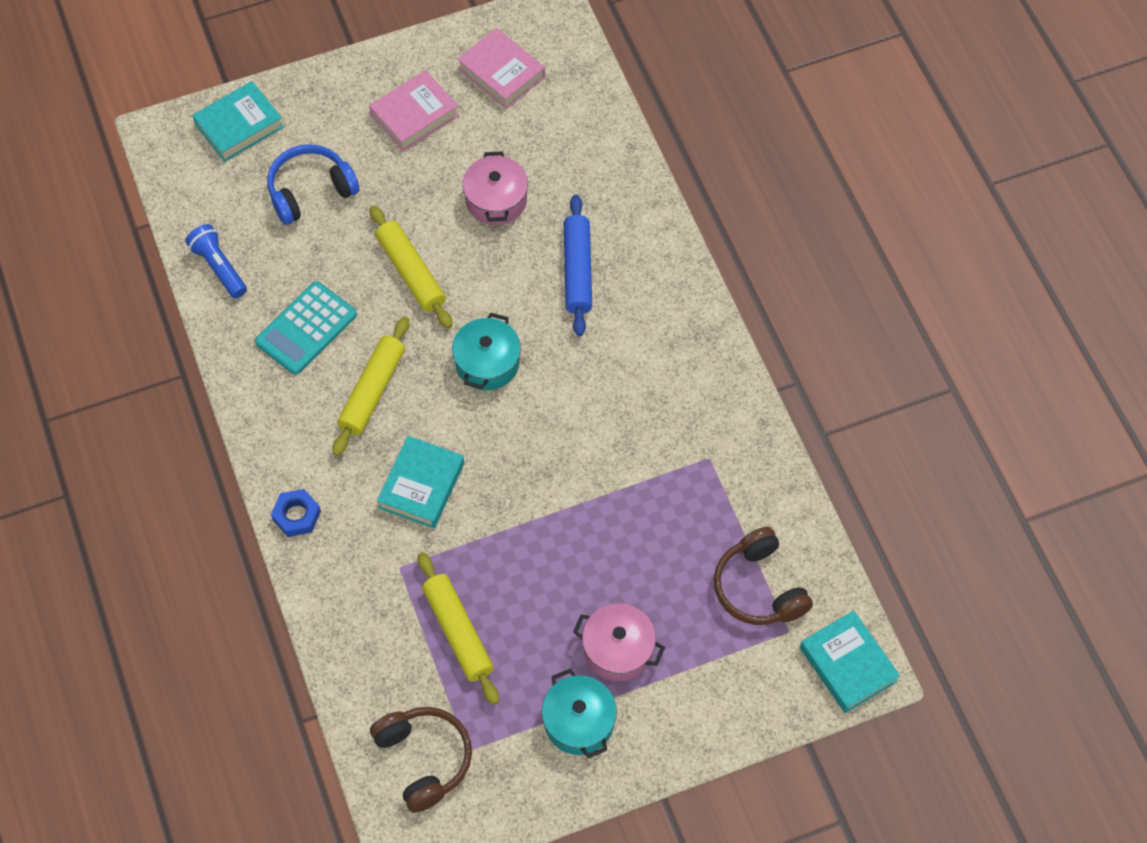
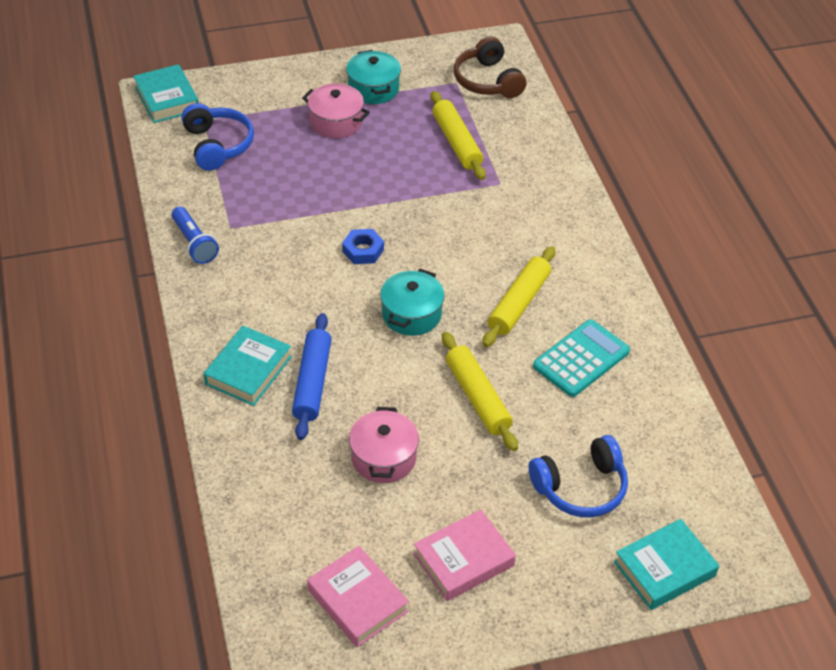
camera: 175 degrees left, 15 degrees down
blue flashlight [185,224,247,298] -> blue flashlight moved to [171,207,219,264]
blue nut [271,489,321,537] -> blue nut moved to [342,229,384,264]
turquoise book [377,436,464,528] -> turquoise book moved to [203,326,292,406]
brown headphones [714,527,813,625] -> blue headphones [181,103,254,171]

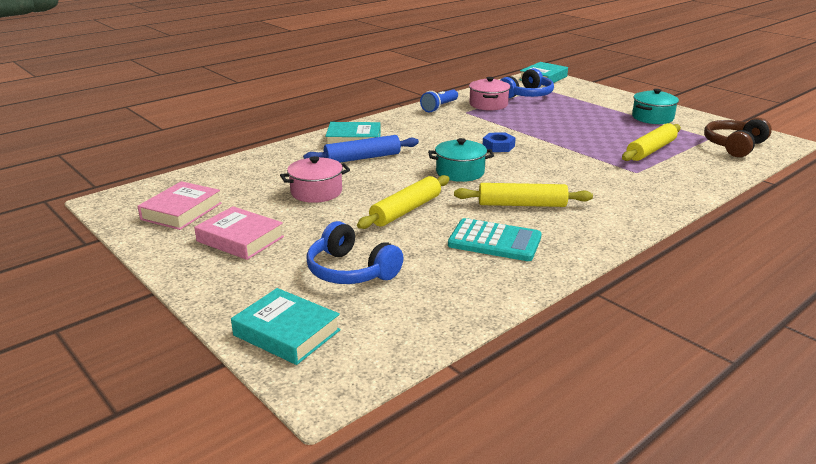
camera: 65 degrees right, 20 degrees down
pink pot [302,83,370,138] -> pink pot moved to [469,77,510,110]

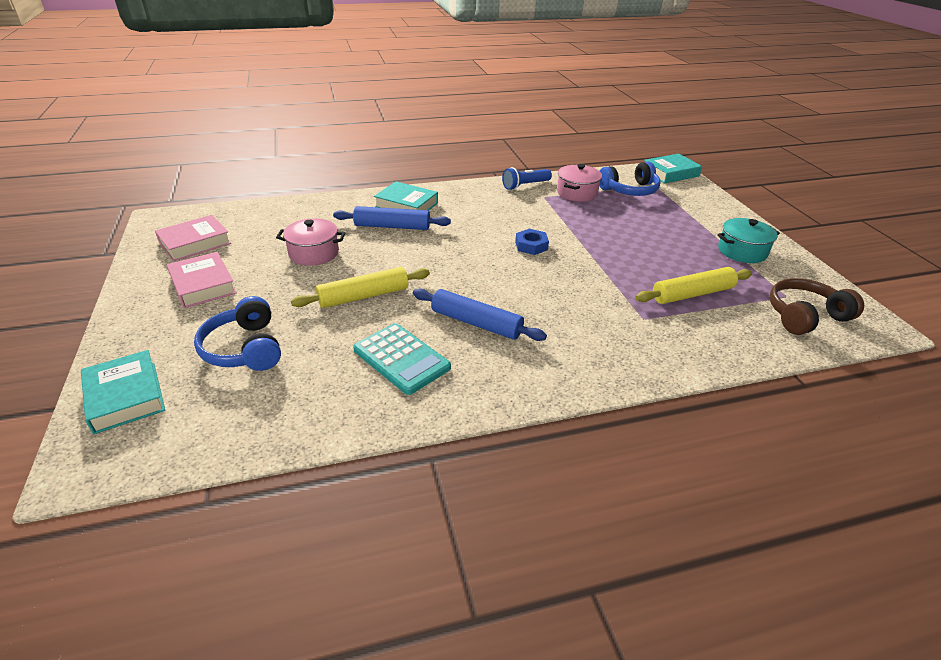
camera: 25 degrees right, 10 degrees up
turquoise pot [428,138,494,182] -> none
yellow rolling pin [454,183,593,207] -> blue rolling pin [413,289,547,341]

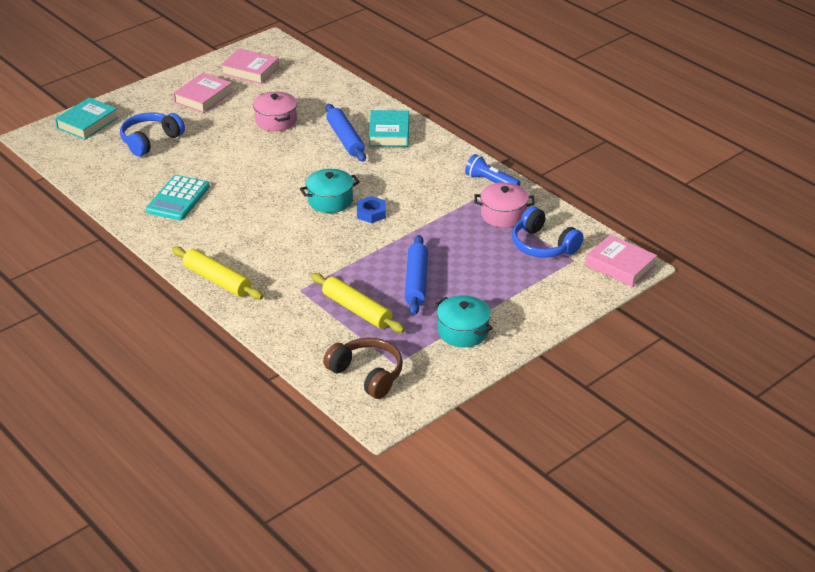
camera: 65 degrees right, 0 degrees up
yellow rolling pin [291,267,430,308] -> yellow rolling pin moved to [172,246,263,300]
blue rolling pin [413,289,547,341] -> blue rolling pin moved to [405,235,428,315]
turquoise book [644,153,702,184] -> pink book [586,235,657,287]
none -> turquoise pot [300,169,360,213]

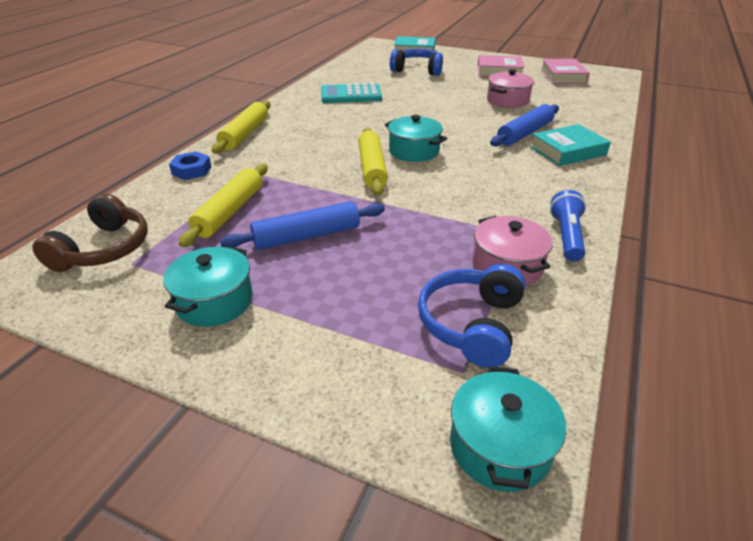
camera: 65 degrees right, 0 degrees up
blue nut [357,196,386,223] -> blue nut moved to [169,151,211,180]
pink book [586,235,657,287] -> turquoise pot [450,366,566,492]
none -> yellow rolling pin [358,128,388,196]

